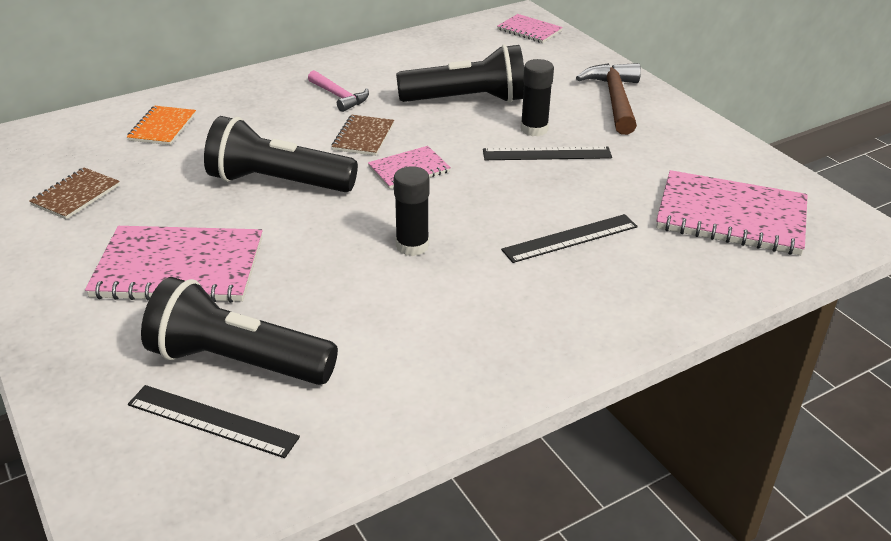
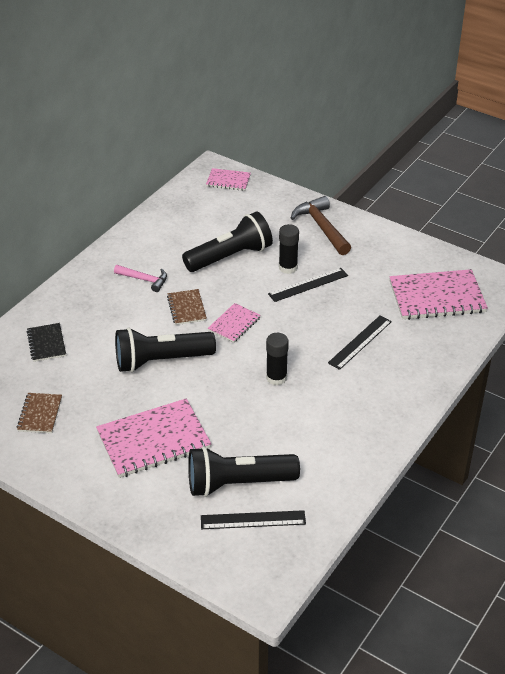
camera: 25 degrees left, 5 degrees up
orange notebook [127,106,196,145] -> black notebook [27,323,66,362]

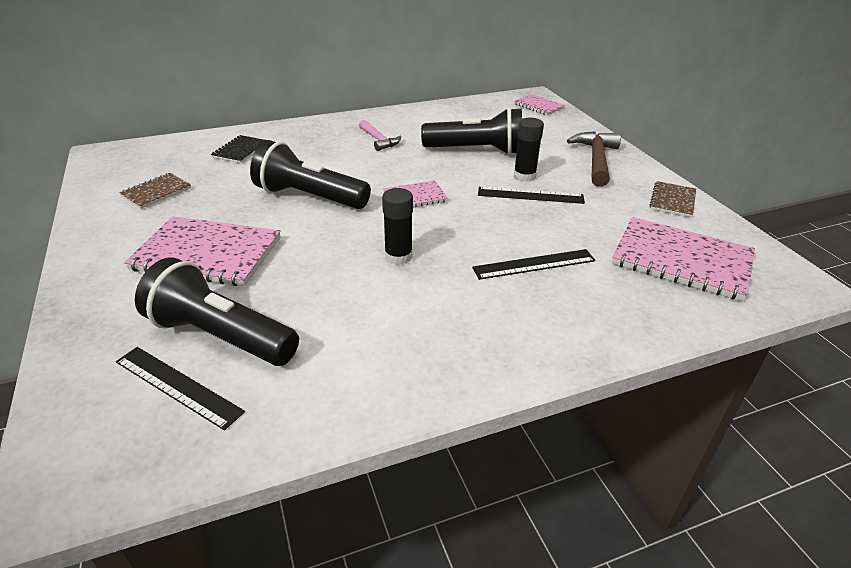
camera: 35 degrees right, 5 degrees down
brown notebook [167,289,207,325] -> brown notebook moved to [650,181,696,218]

